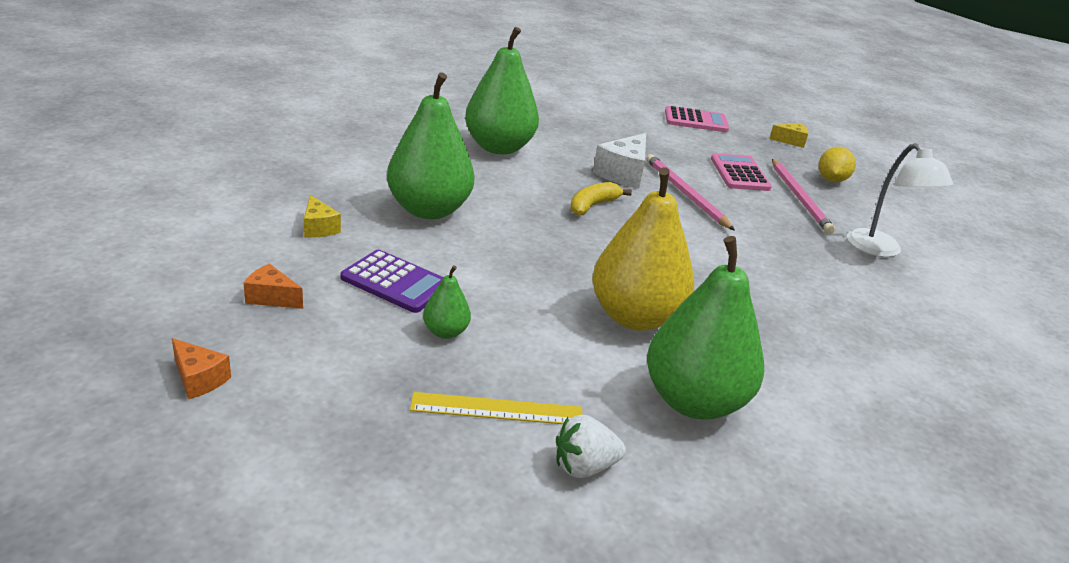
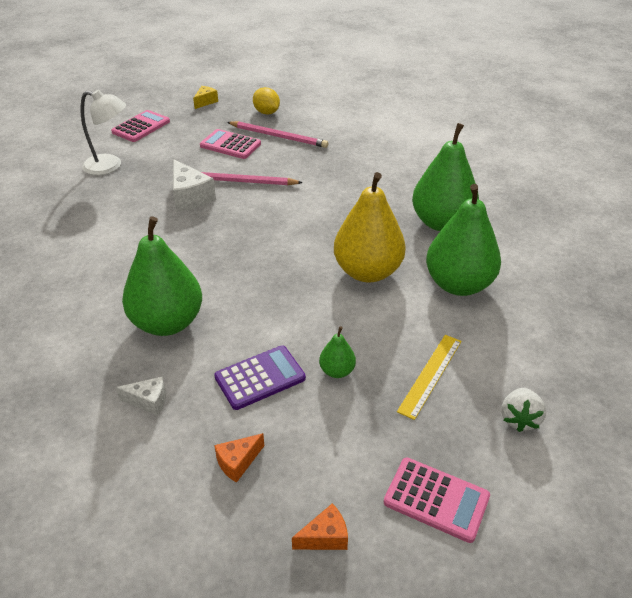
camera: 55 degrees left, 10 degrees up
yellow cheese [304,195,341,238] -> white cheese [116,376,166,416]
green pear [465,27,539,154] -> green pear moved to [412,123,479,231]
white strawberry [556,415,626,478] -> white strawberry moved to [501,388,546,432]
yellow banana [570,182,632,216] -> none
white lamp [847,143,953,257] -> white lamp moved to [81,90,126,175]
none -> pink calculator [384,458,490,543]

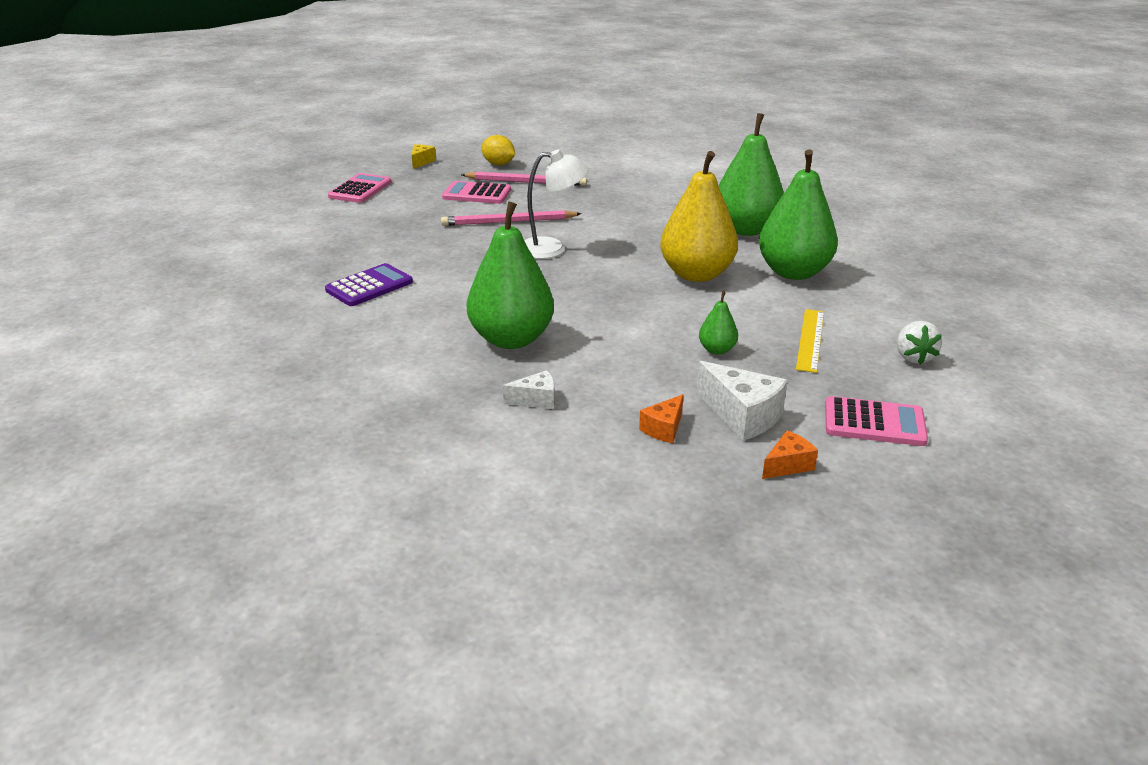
camera: 15 degrees left, 10 degrees down
white lamp [81,90,126,175] -> white lamp moved to [524,149,589,259]
white cheese [173,159,216,211] -> white cheese moved to [696,361,788,441]
purple calculator [214,345,306,410] -> purple calculator moved to [325,263,413,306]

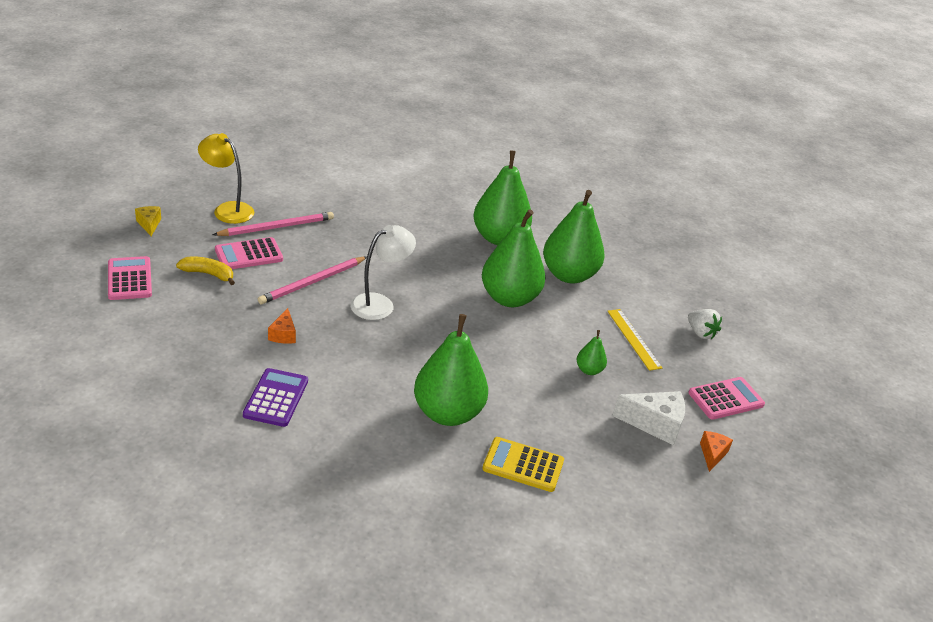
camera: 40 degrees left, 5 degrees up
yellow lemon [482,135,515,165] -> yellow lamp [198,133,254,224]
white cheese [503,370,555,409] -> yellow calculator [482,437,564,492]
orange cheese [639,394,684,443] -> orange cheese moved to [268,308,296,344]
yellow pear [660,151,738,282] -> green pear [482,209,546,307]
none -> yellow banana [176,256,235,285]

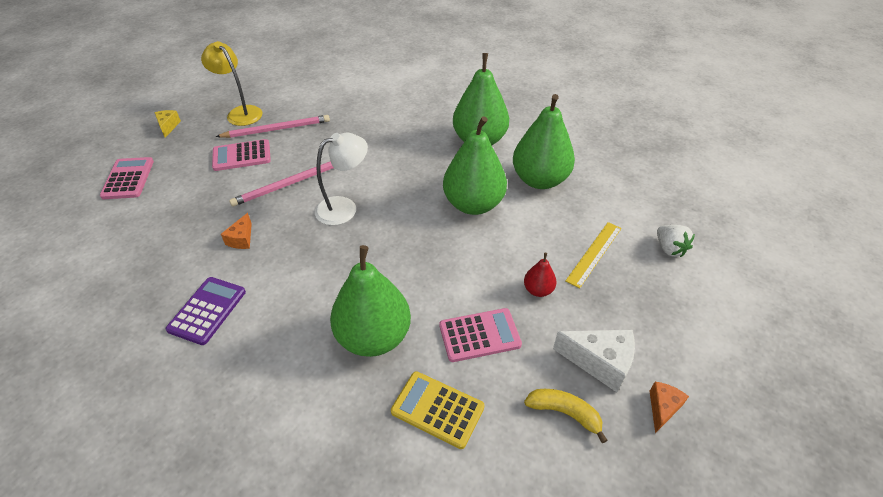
camera: 15 degrees right, 10 degrees up
yellow banana [176,256,235,285] -> yellow banana moved to [524,389,607,443]
green pear [577,330,607,375] -> red pear [524,253,556,297]
yellow ruler [607,309,662,371] -> yellow ruler turned 45 degrees clockwise [565,222,621,288]
pink calculator [688,377,765,420] -> pink calculator moved to [439,308,522,362]

